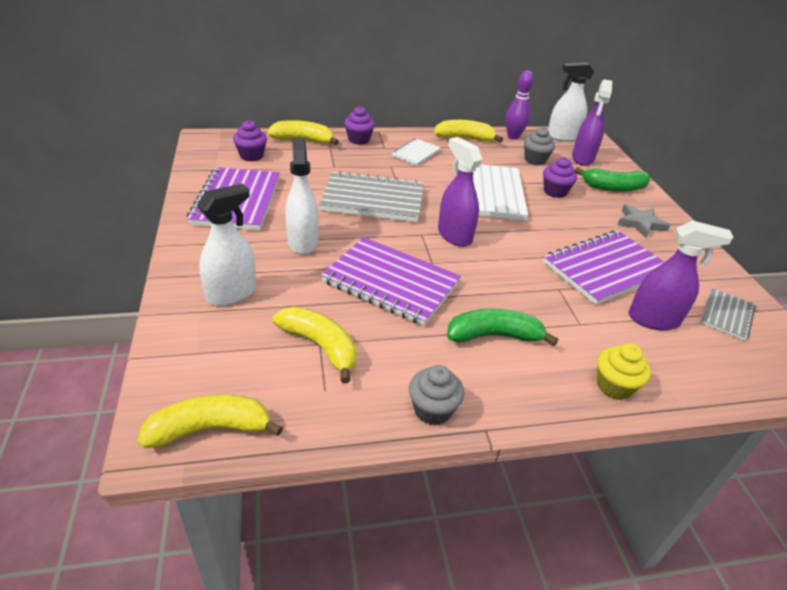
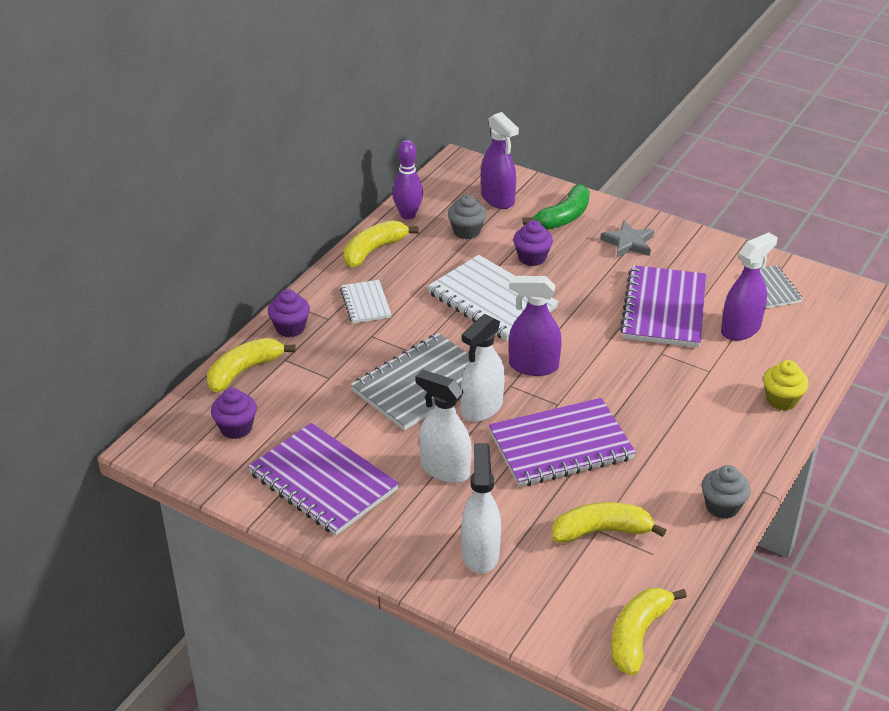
camera: 45 degrees left, 0 degrees up
green banana [447,309,558,346] -> none
white spray bottle [548,62,594,141] -> white spray bottle moved to [461,314,505,422]

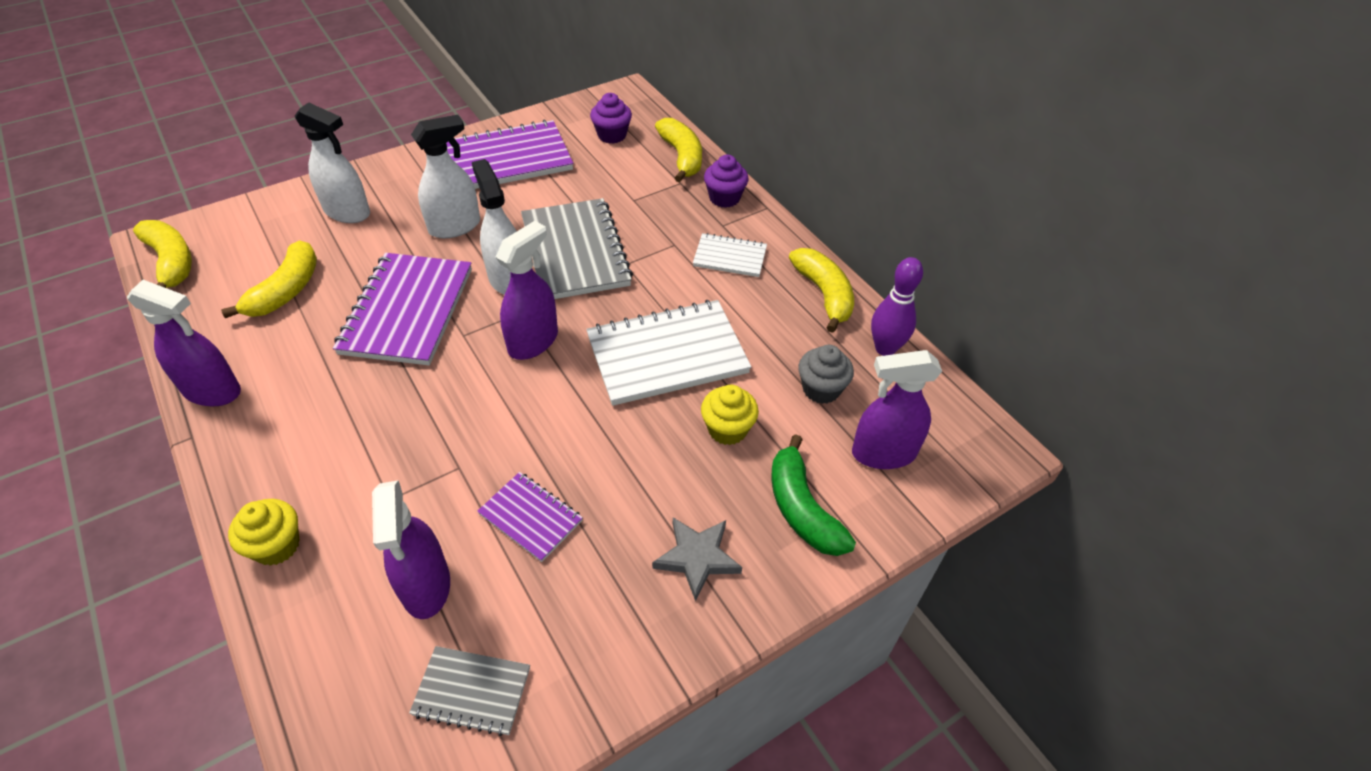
camera: 115 degrees right, 10 degrees up
purple cupcake [513,220,553,266] -> yellow cupcake [701,385,759,445]
purple notebook [620,265,706,348] -> purple notebook [477,472,583,562], size x0.53
grey cupcake [702,465,751,519] -> purple spray bottle [127,280,241,406]

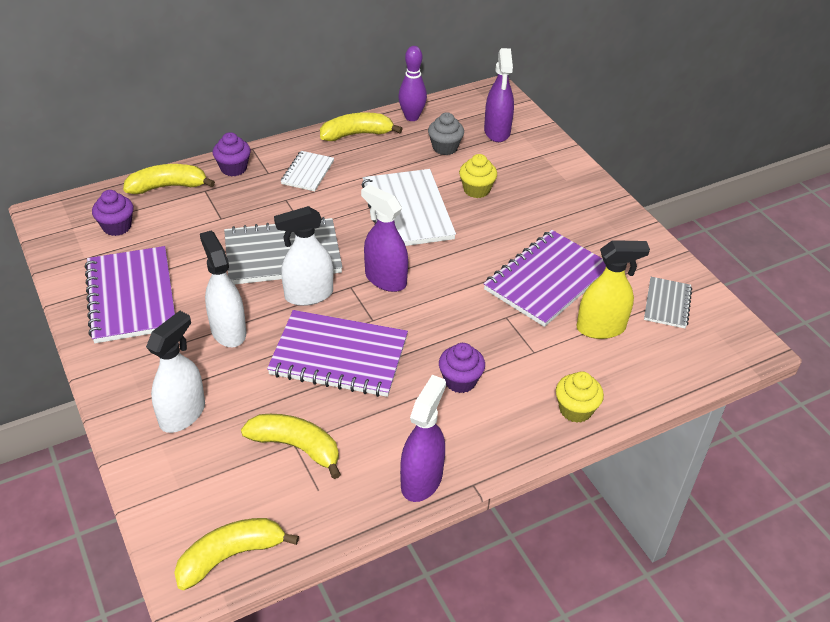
camera: 85 degrees left, 5 degrees down
purple spray bottle [372,480,450,619] -> yellow spray bottle [577,240,650,339]
purple notebook [477,472,583,562] -> purple notebook [484,230,606,327], size x1.89
grey star [652,517,742,602] -> none
green banana [771,434,856,556] -> none
none -> purple cupcake [439,343,485,393]

